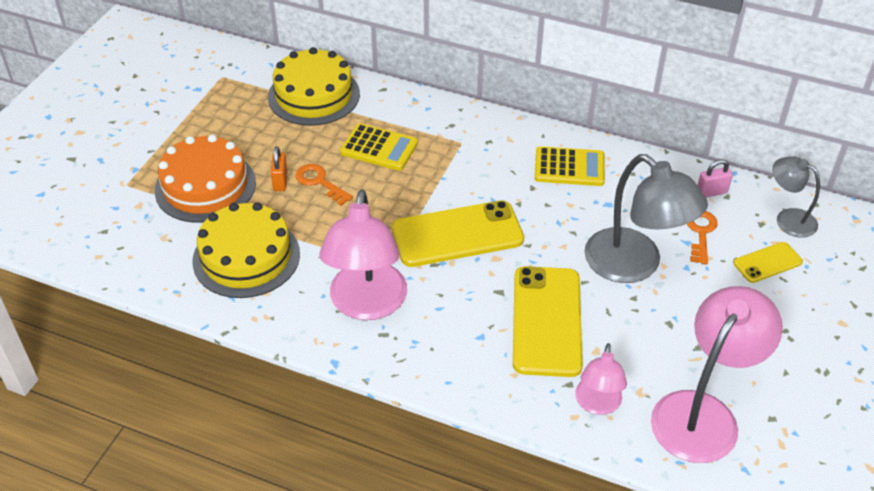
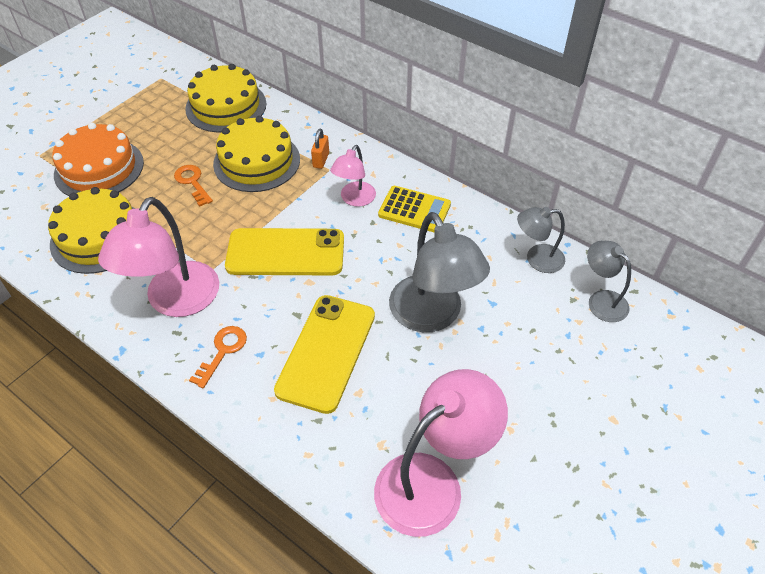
camera: 15 degrees right, 5 degrees up
orange padlock [271,146,288,191] -> orange padlock moved to [311,129,329,169]
yellow calculator [340,123,418,171] -> yellow cake [213,116,300,192]
pink lamp [575,343,627,415] -> pink lamp moved to [330,145,376,207]
orange key [687,211,718,264] -> orange key moved to [189,326,247,388]
pink padlock [697,159,733,198] -> grey lamp [517,207,565,273]
yellow phone [733,242,803,283] -> none

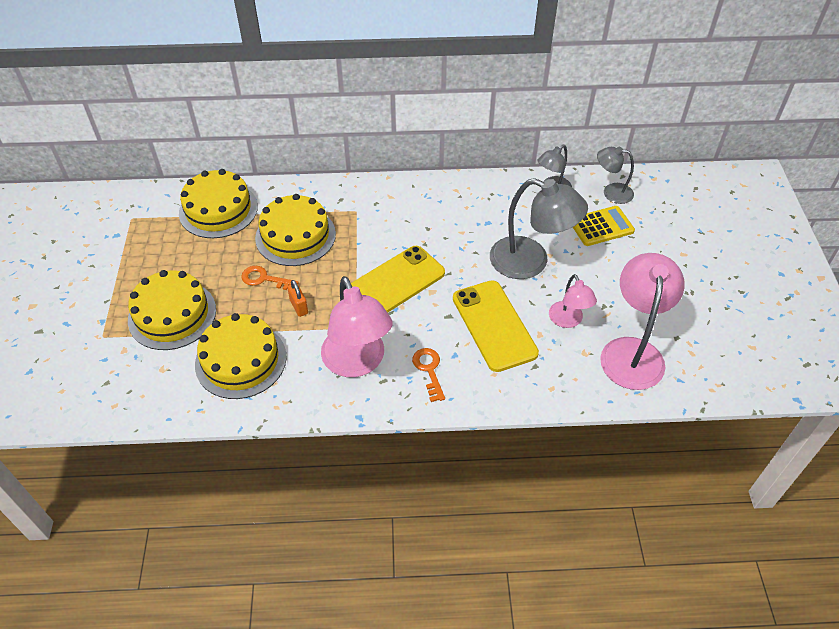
camera: 40 degrees left, 0 degrees up
orange cake [52,123,144,196] -> yellow cake [128,270,216,350]
orange padlock [311,129,329,169] -> orange padlock moved to [287,280,308,317]
pink lamp [330,145,376,207] -> pink lamp moved to [549,274,597,328]
yellow calculator [378,186,451,233] -> yellow calculator moved to [573,206,635,246]

